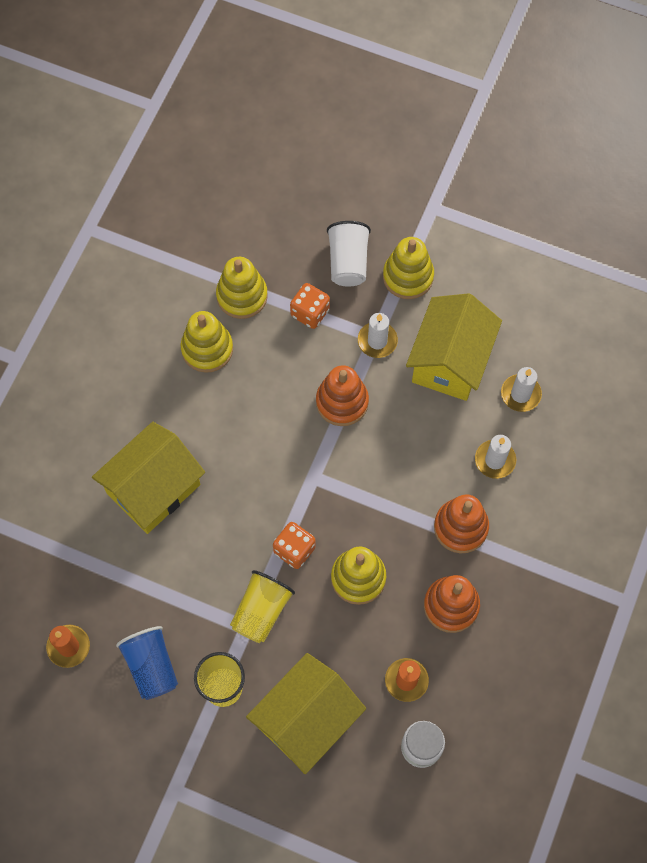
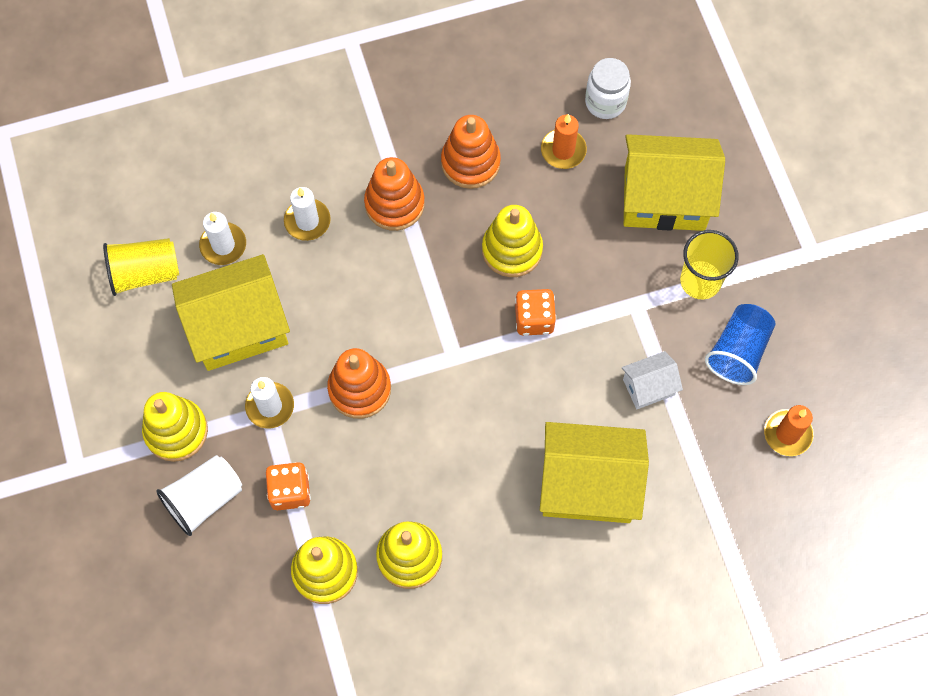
camera: 130 degrees left, 0 degrees up
yellow cup [230,570,295,643] -> yellow cup moved to [103,238,179,296]
none -> white house [622,351,683,409]

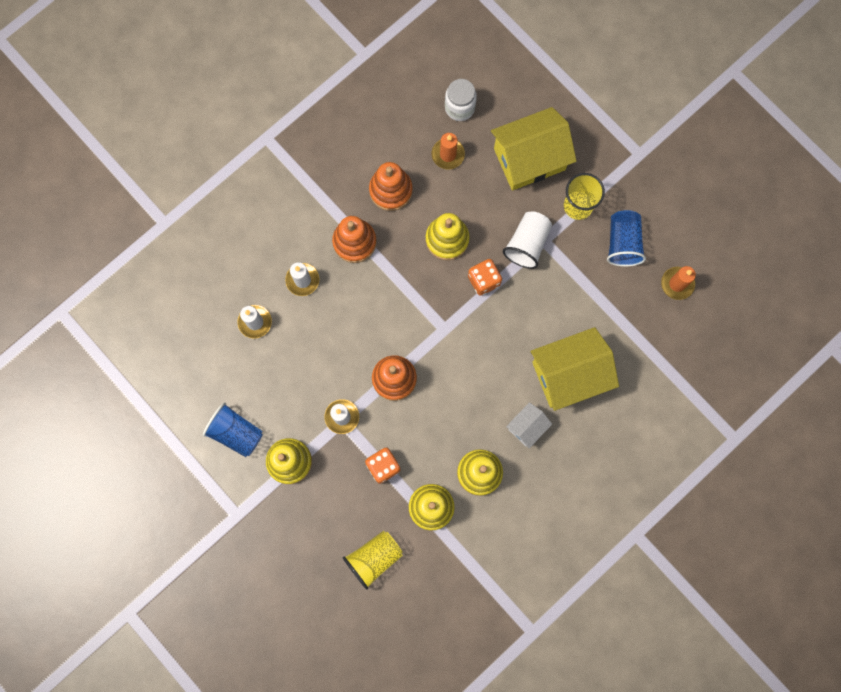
camera: 25 degrees left, 10 degrees up
yellow cup [103,238,179,296] -> yellow cup moved to [343,531,403,590]
white cup [156,455,242,536] -> white cup moved to [503,211,552,269]
yellow house [172,254,290,371] -> none
white house [622,351,683,409] -> white house moved to [506,402,552,448]
none -> blue cup [203,402,263,457]

